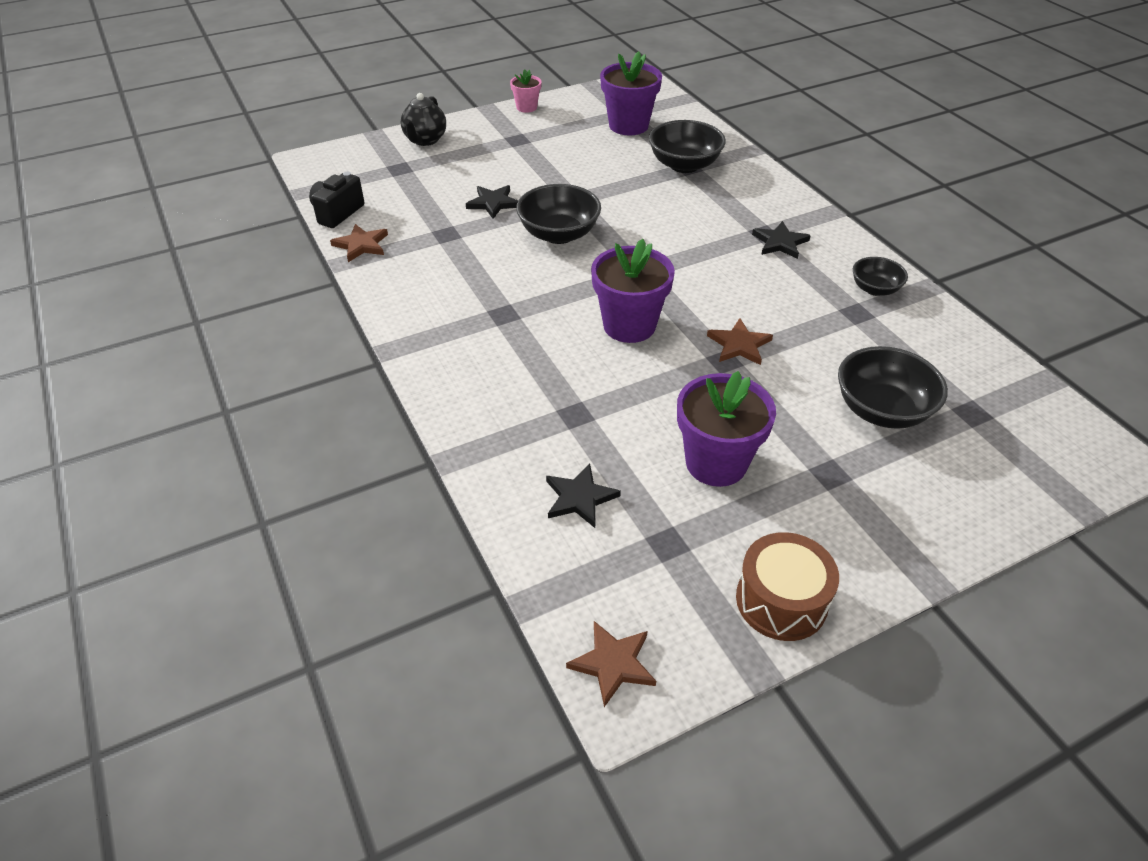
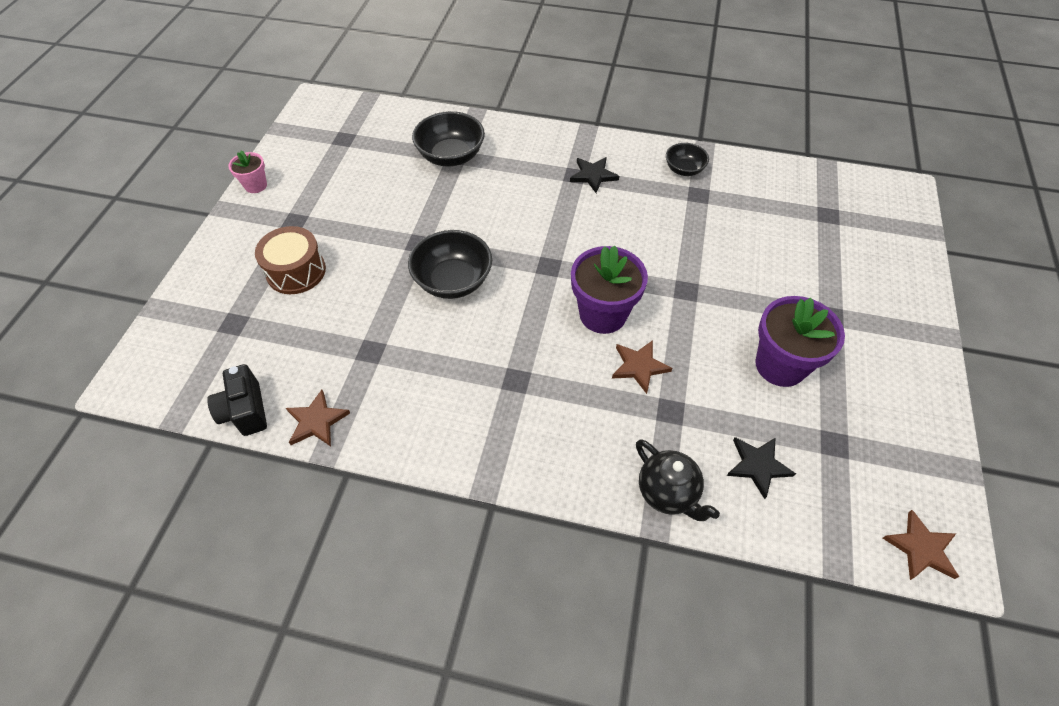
camera: 50 degrees left, 10 degrees up
black teapot [401,93,446,146] -> black teapot moved to [636,439,720,521]
black star [466,185,518,219] -> none
purple flower pot [600,51,662,135] -> none
brown star [707,318,773,365] -> brown star moved to [612,340,672,394]
brown drum [736,532,839,641] -> brown drum moved to [255,226,326,294]
black bowl [838,346,948,429] -> none

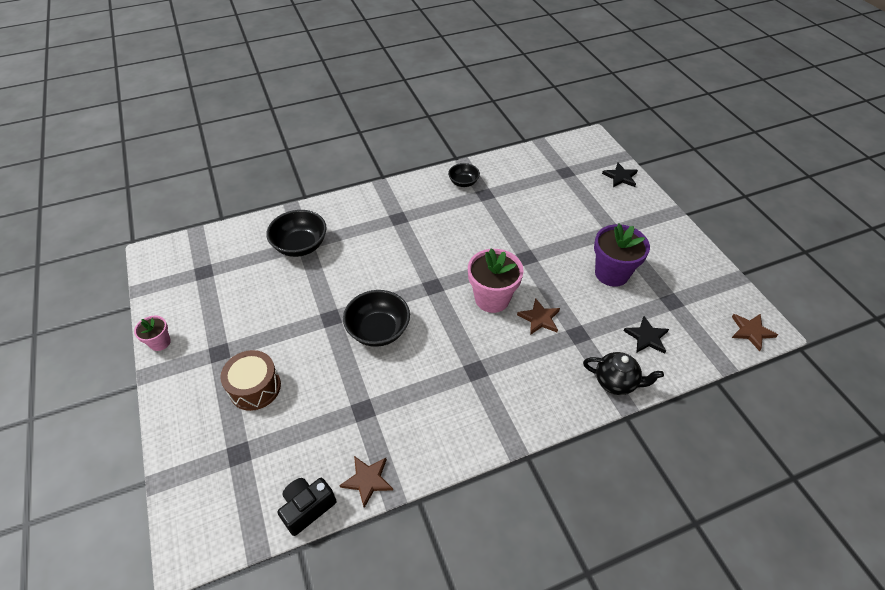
camera: 35 degrees left, 5 degrees down
black camera [207,364,267,436] -> black camera turned 105 degrees clockwise [277,478,337,536]
black star [570,157,619,193] -> black star moved to [602,163,638,187]
purple flower pot [571,245,648,334] -> pink flower pot [468,249,524,313]

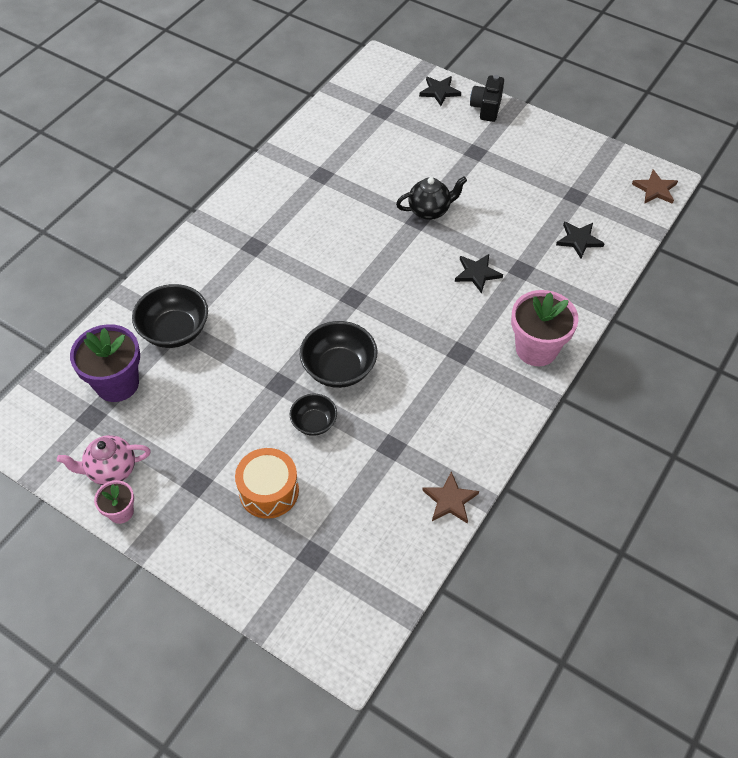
camera: 35 degrees left, 5 degrees up
brown drum [220,350,281,411] -> orange drum [235,448,299,519]
black camera [277,478,337,536] -> black camera moved to [470,75,504,122]
black bowl [448,163,480,187] -> black bowl moved to [290,394,337,436]
pink flower pot [468,249,524,313] -> pink flower pot moved to [511,290,578,366]
brown star [517,298,560,335] -> black star [455,254,503,294]
black teapot [583,352,664,395] -> black teapot moved to [396,177,467,220]
purple flower pot [594,224,650,287] -> purple flower pot moved to [70,324,140,402]
none -> pink teapot [57,435,151,485]

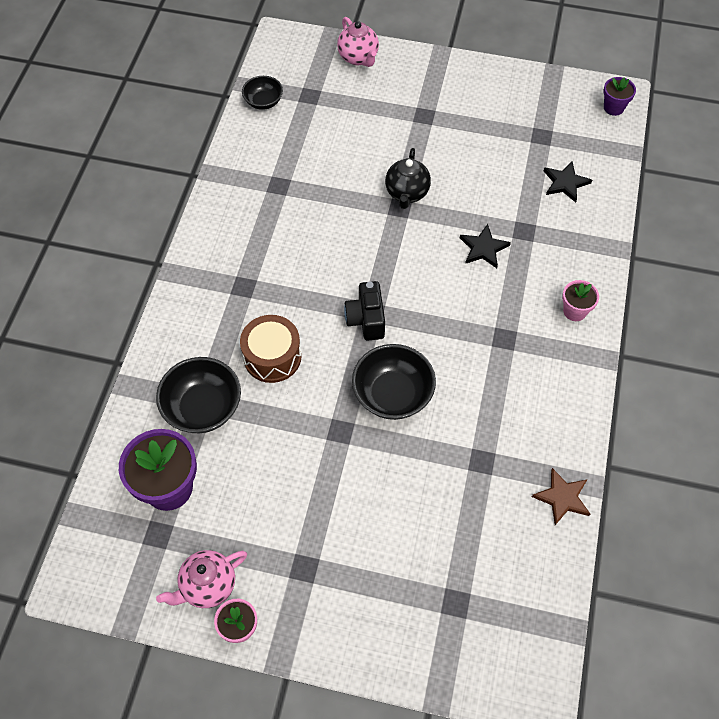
camera: 20 degrees left, 5 degrees up
orange drum [235,448,299,519] -> none
black bowl [290,394,337,436] -> black bowl moved to [242,76,283,110]
black teapot [396,177,467,220] -> black teapot turned 135 degrees clockwise [385,148,431,209]
black star [419,76,461,106] -> pink teapot [337,17,379,67]
black camera [470,75,504,122] -> black camera moved to [344,281,385,341]
pink flower pot [511,290,578,366] -> pink flower pot [562,280,599,321], size x0.53
brown star [632,169,678,204] -> purple flower pot [604,77,636,116]
none -> brown drum [240,315,301,383]

